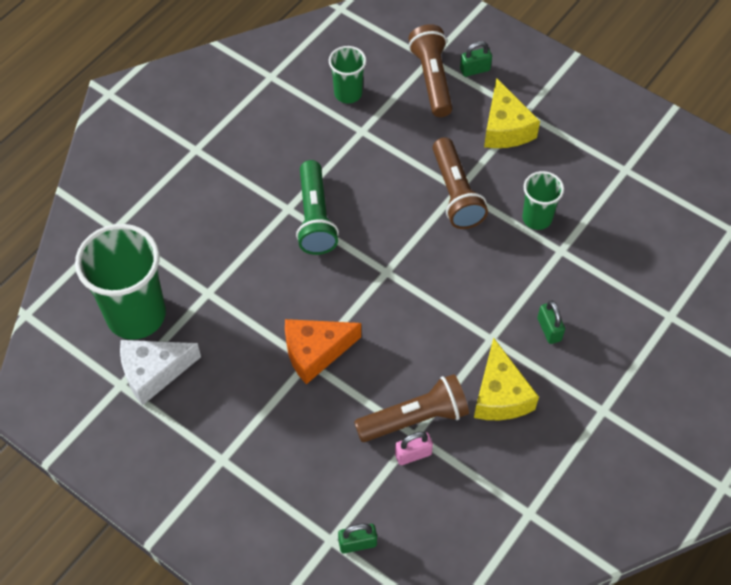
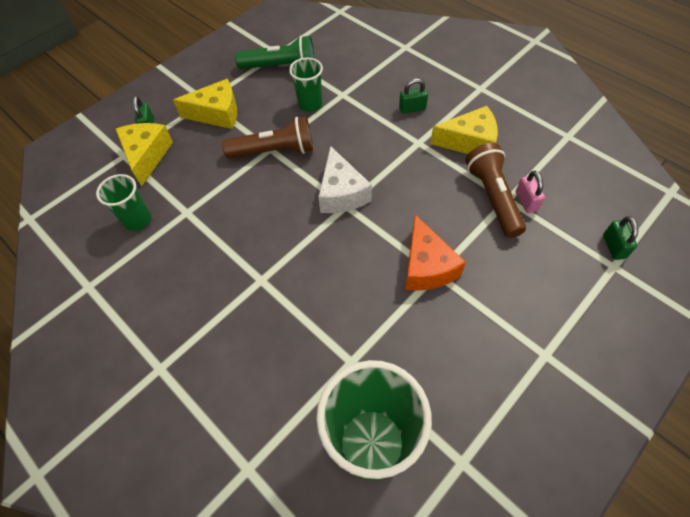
camera: 80 degrees left, 0 degrees up
white cheese [120,340,201,406] -> white cheese moved to [318,146,372,213]
green flashlight [296,160,339,255] -> green flashlight moved to [235,35,315,69]
brown flashlight [408,24,452,117] -> yellow cheese [116,123,173,186]

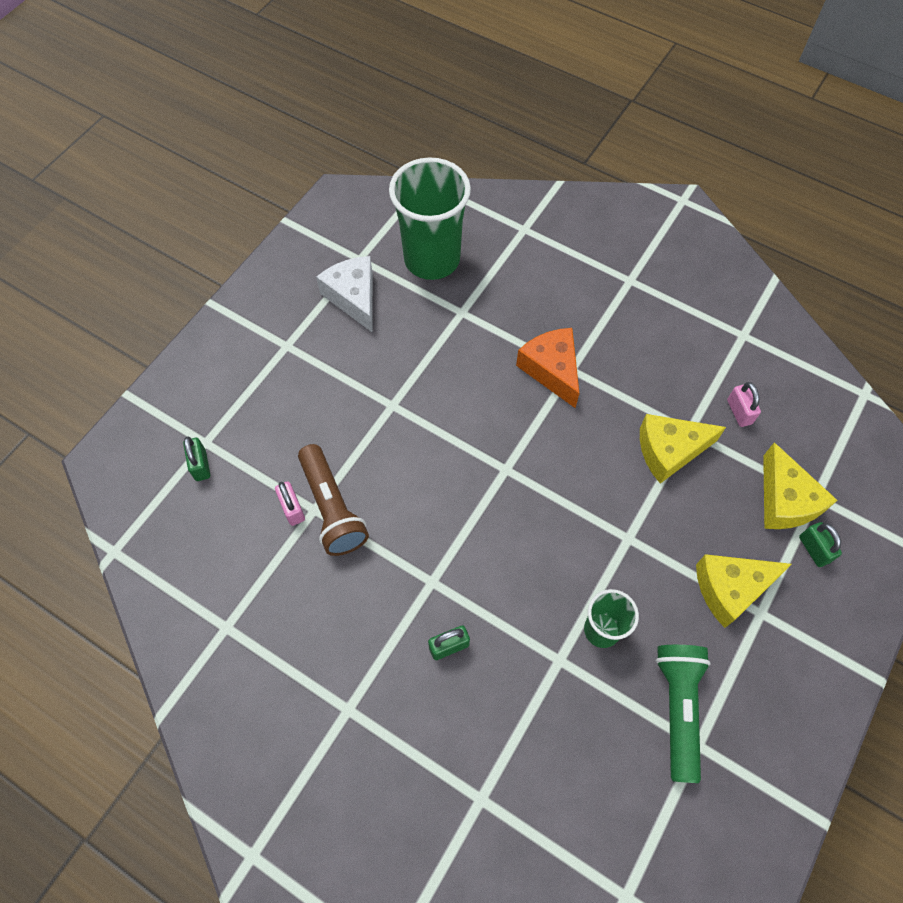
camera: 165 degrees right, 5 degrees up
green cup [96,174,151,231] -> pink padlock [727,382,761,427]
brown flashlight [222,117,313,159] -> none
green flashlight [235,35,315,69] -> green flashlight turned 105 degrees clockwise [656,645,711,783]
white cheese [318,146,372,213] -> white cheese moved to [316,256,373,333]
orange cheese [405,215,466,291] -> orange cheese moved to [516,328,580,408]
yellow cheese [430,106,498,154] -> yellow cheese moved to [640,414,726,484]

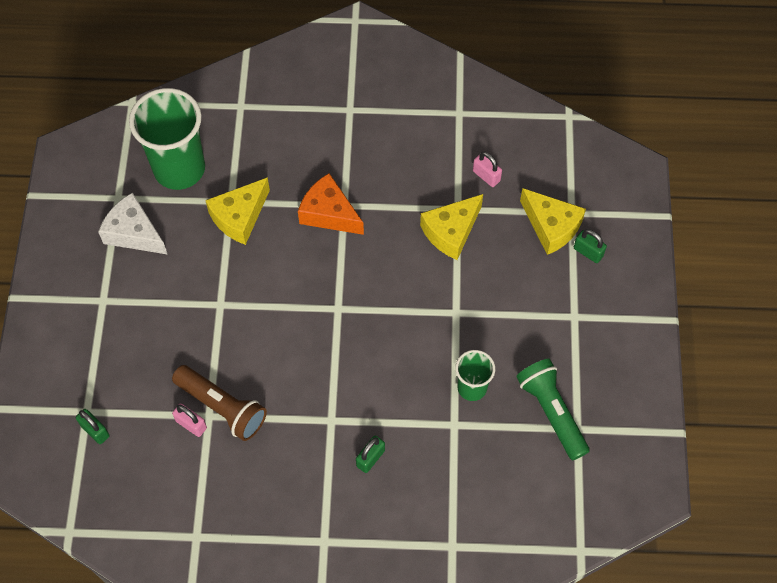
camera: 30 degrees left, 0 degrees up
yellow cheese [696,554,792,628] -> yellow cheese moved to [205,177,270,245]

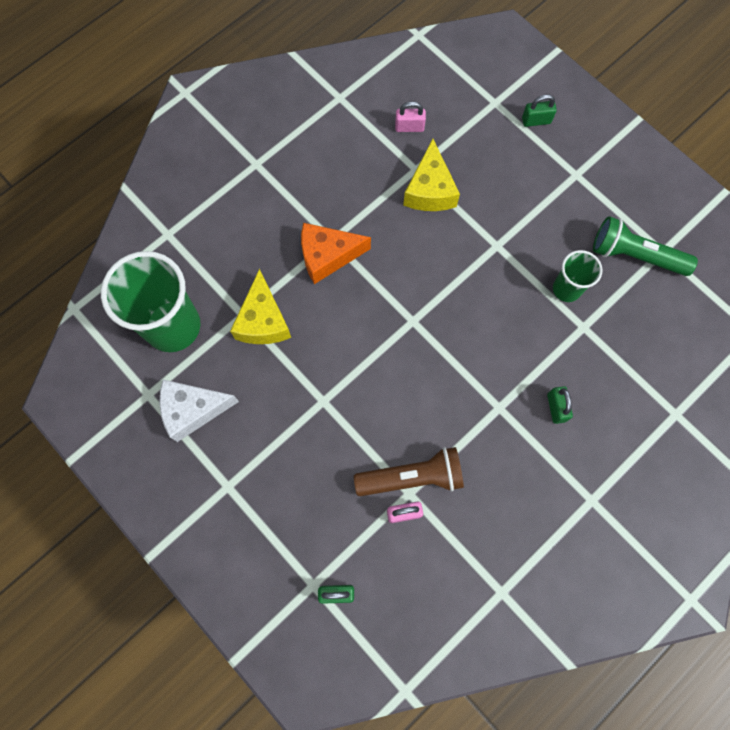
camera: 45 degrees left, 10 degrees up
yellow cheese [520,188,586,255] -> none

